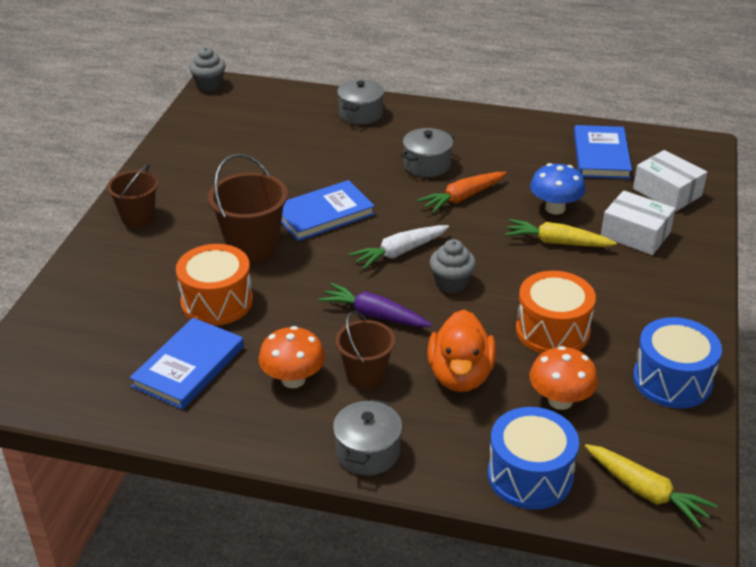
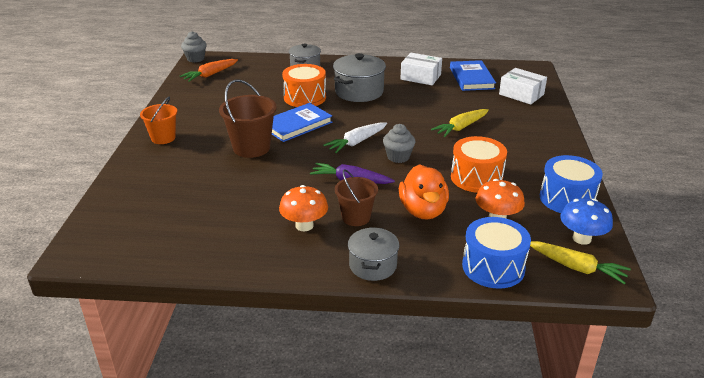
camera: 10 degrees left, 5 degrees down
brown bucket [107,164,158,228] -> orange bucket [140,97,178,144]
blue book [130,318,244,410] -> none
orange drum [176,244,253,326] -> orange drum moved to [282,64,326,107]
grey pot [401,128,454,177] -> grey pot [333,53,386,102], size x1.51
orange carrot [417,172,506,213] -> orange carrot moved to [180,59,238,82]
yellow carrot [505,219,617,247] -> yellow carrot turned 45 degrees counterclockwise [431,109,489,137]
blue mushroom [530,163,586,215] -> blue mushroom moved to [560,198,613,245]
white box [601,190,675,255] -> white box moved to [400,53,442,85]

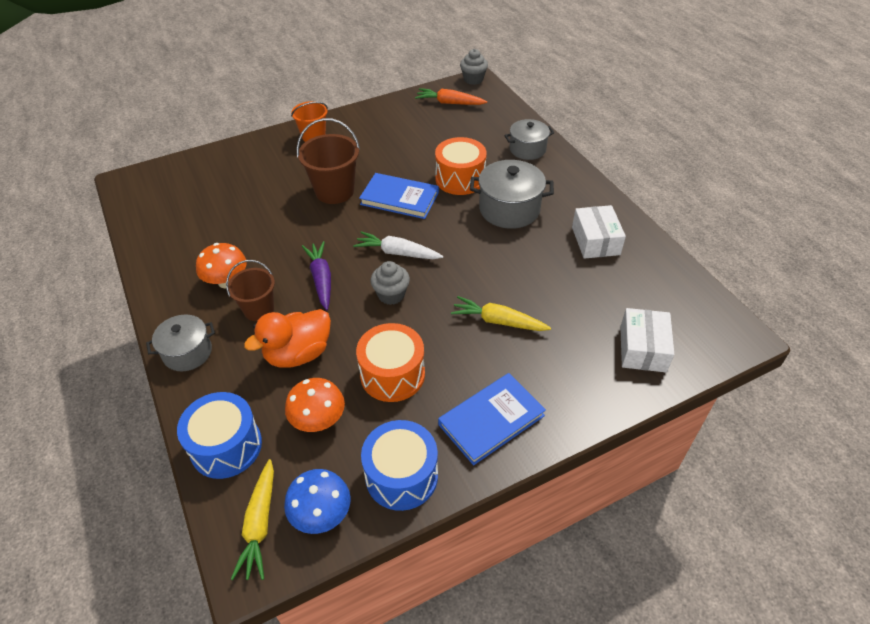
camera: 60 degrees right, 15 degrees up
blue book [450,60,496,91] -> blue book moved to [438,373,546,465]

